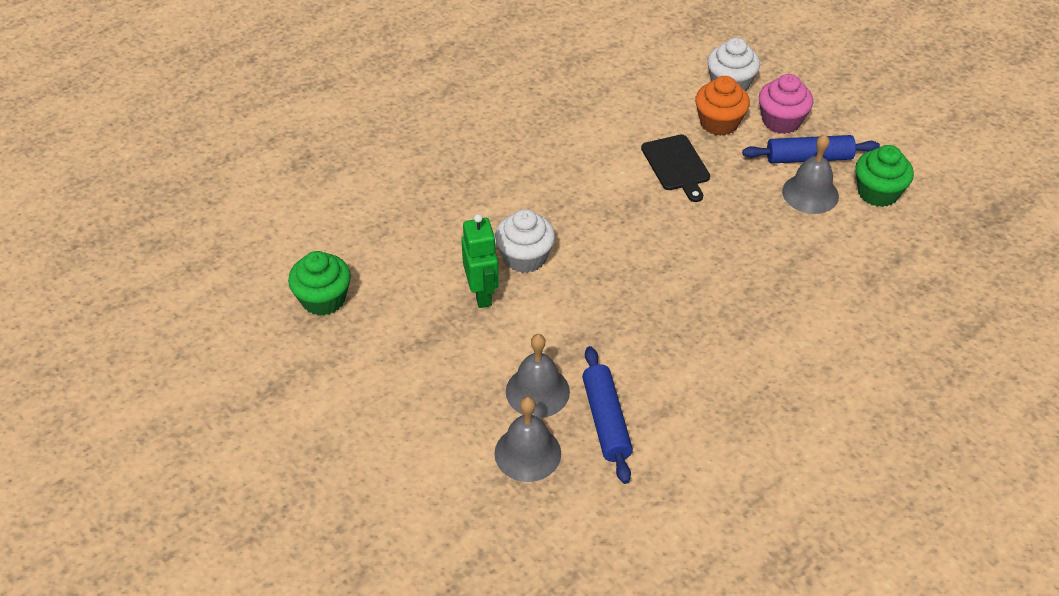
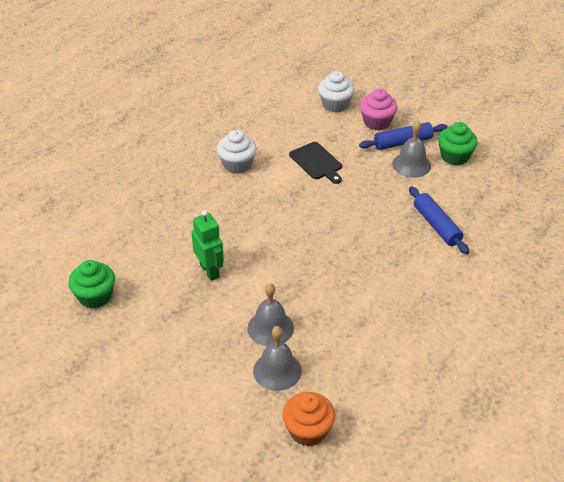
camera: 15 degrees left, 5 degrees down
white cupcake [495,209,555,273] -> white cupcake moved to [217,130,256,174]
blue rolling pin [582,346,633,484] -> blue rolling pin moved to [409,186,469,254]
orange cupcake [695,76,750,136] -> orange cupcake moved to [282,392,335,446]

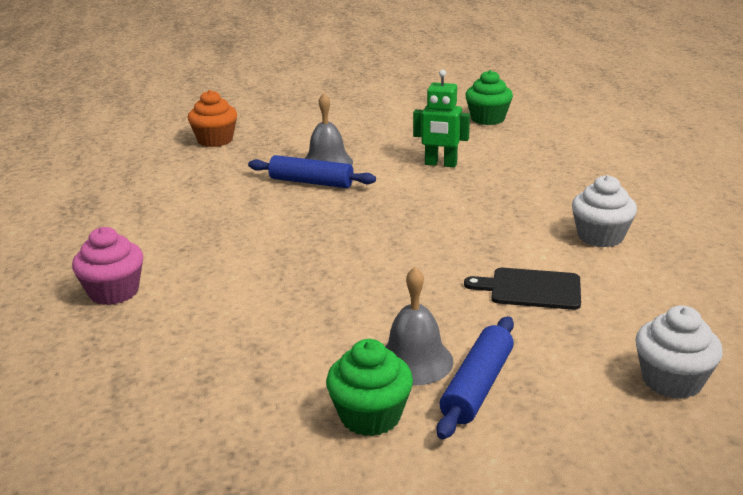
camera: 135 degrees right, 15 degrees down
grey bell [253,326,302,391] -> none
pink cupcake [360,88,397,131] -> pink cupcake moved to [72,227,143,305]
blue rolling pin [409,186,469,254] -> blue rolling pin moved to [248,155,376,188]

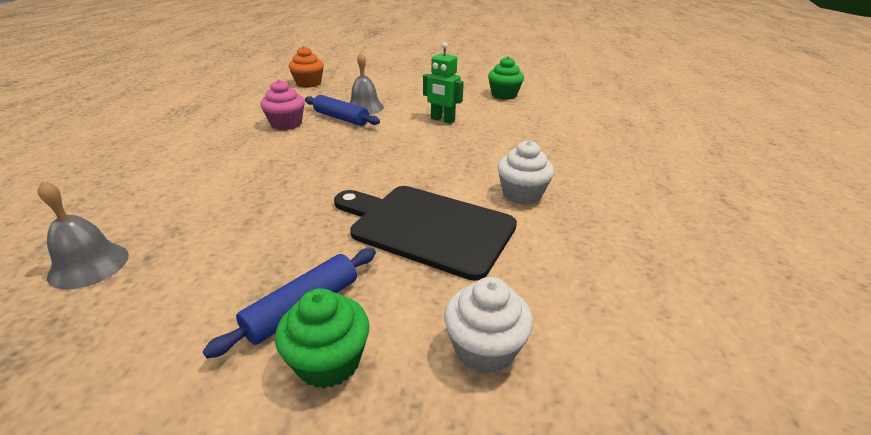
camera: 15 degrees right, 5 degrees up
pink cupcake [72,227,143,305] -> pink cupcake moved to [260,80,305,130]
green cupcake [326,339,413,436] -> green cupcake moved to [275,288,370,389]
grey bell [385,267,454,385] -> grey bell moved to [37,180,129,289]
black cutting board [464,268,581,310] -> black cutting board [334,186,517,281], size x1.87

